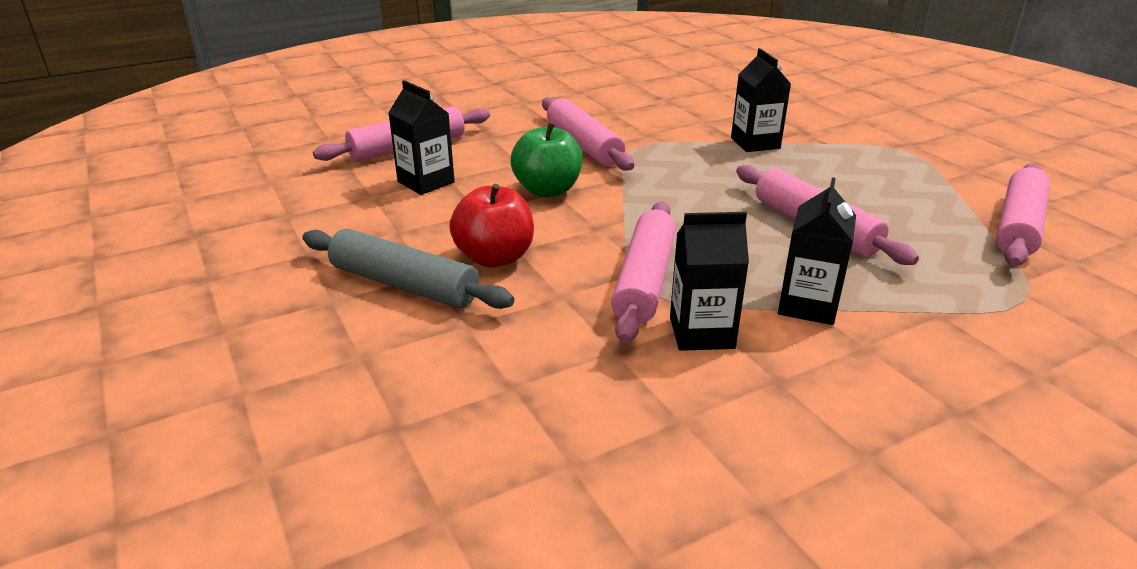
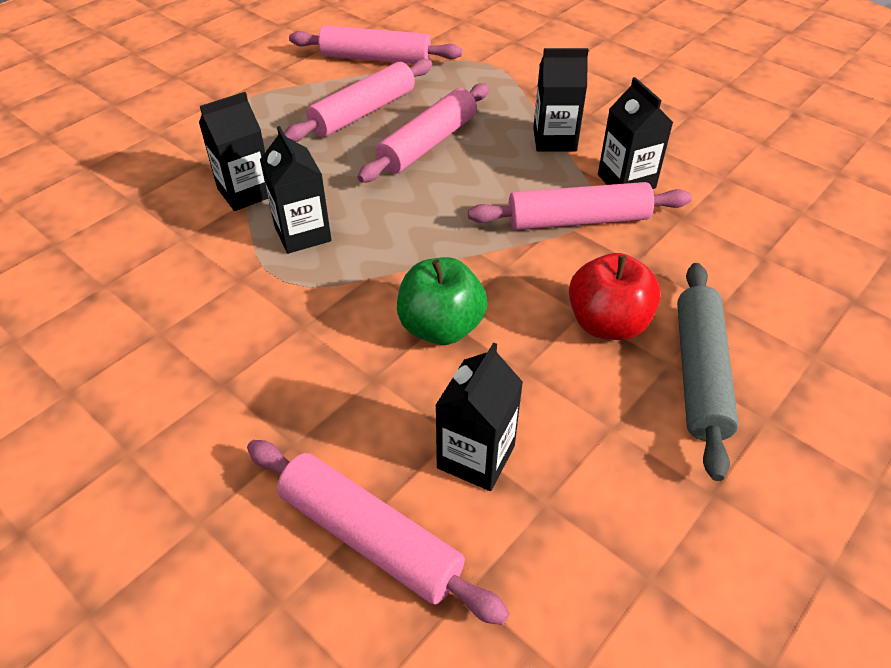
camera: 110 degrees left, 15 degrees up
pink rolling pin [542,97,634,171] -> pink rolling pin moved to [284,59,432,142]
none -> black carton [260,126,332,254]

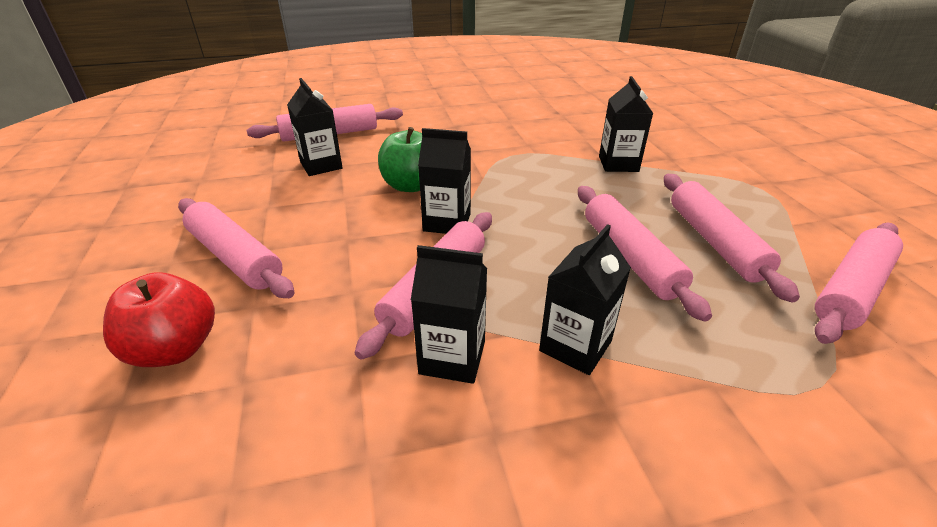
camera: 125 degrees right, 10 degrees down
black carton [260,126,332,254] -> black carton moved to [418,128,471,234]
red apple [569,253,661,340] -> red apple moved to [103,272,215,367]
grey rolling pin [677,263,739,481] -> pink rolling pin [178,198,294,298]

